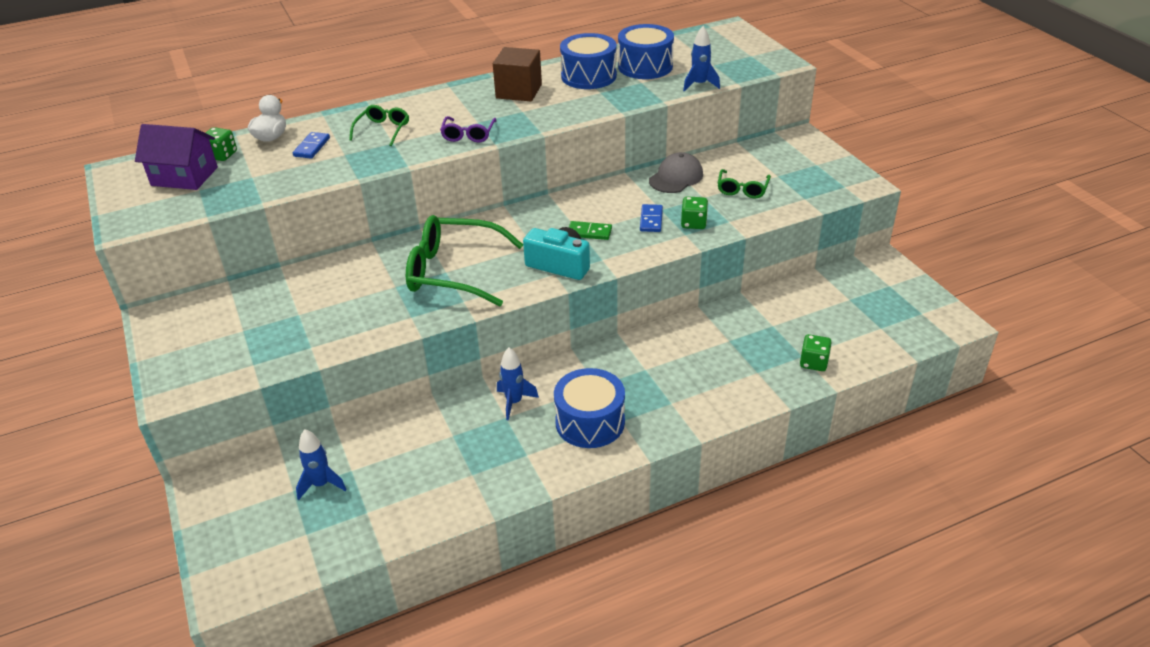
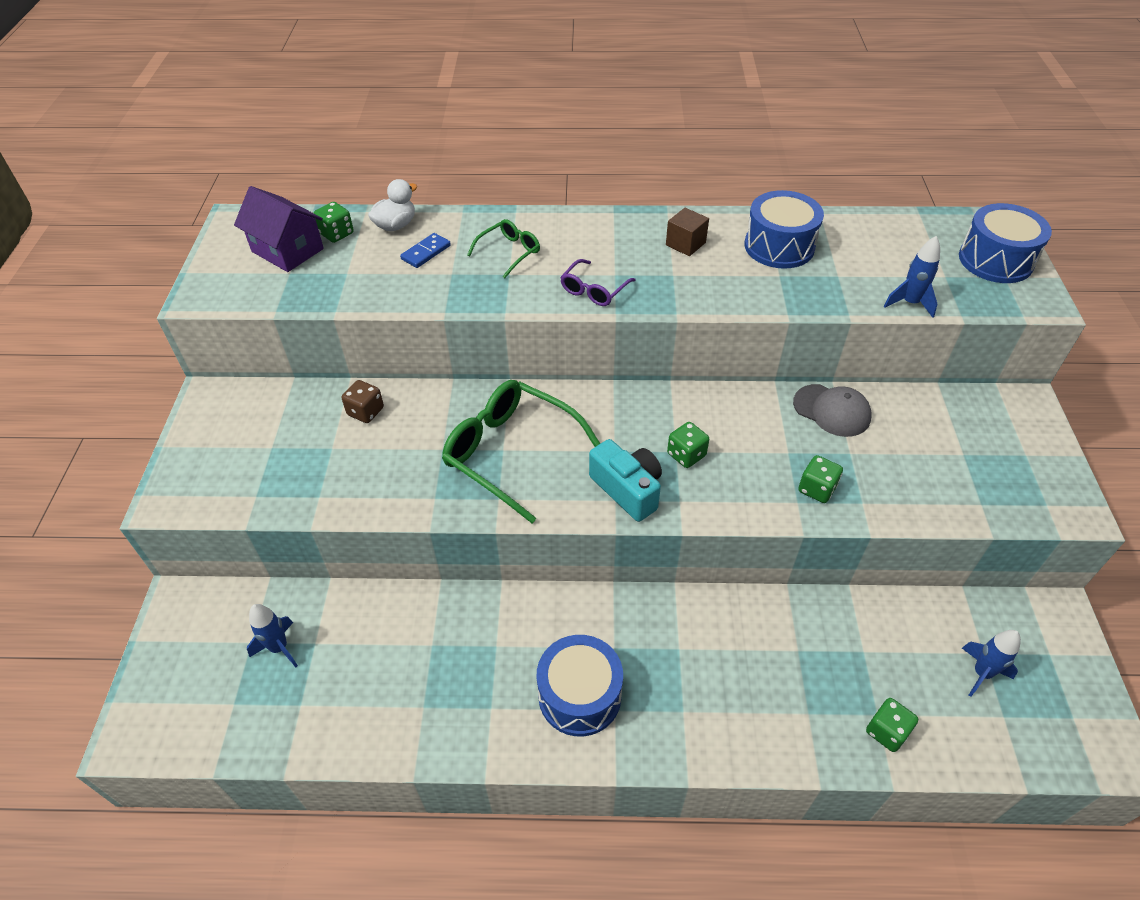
camera: 25 degrees right, 10 degrees up
brown cube [493,47,542,101] -> brown cube [666,208,709,256], size x0.64
blue rocket [497,348,539,420] -> blue rocket moved to [962,630,1021,697]
green domino [569,221,612,240] -> green dice [667,422,709,468]
blue drum [618,24,674,79] -> blue drum moved to [959,203,1052,283]
blue domino [640,204,663,232] -> none
grey cap [649,152,703,193] -> grey cap turned 60 degrees clockwise [793,384,871,437]
green glasses [717,169,771,198] -> none
none -> brown dice [342,380,384,423]

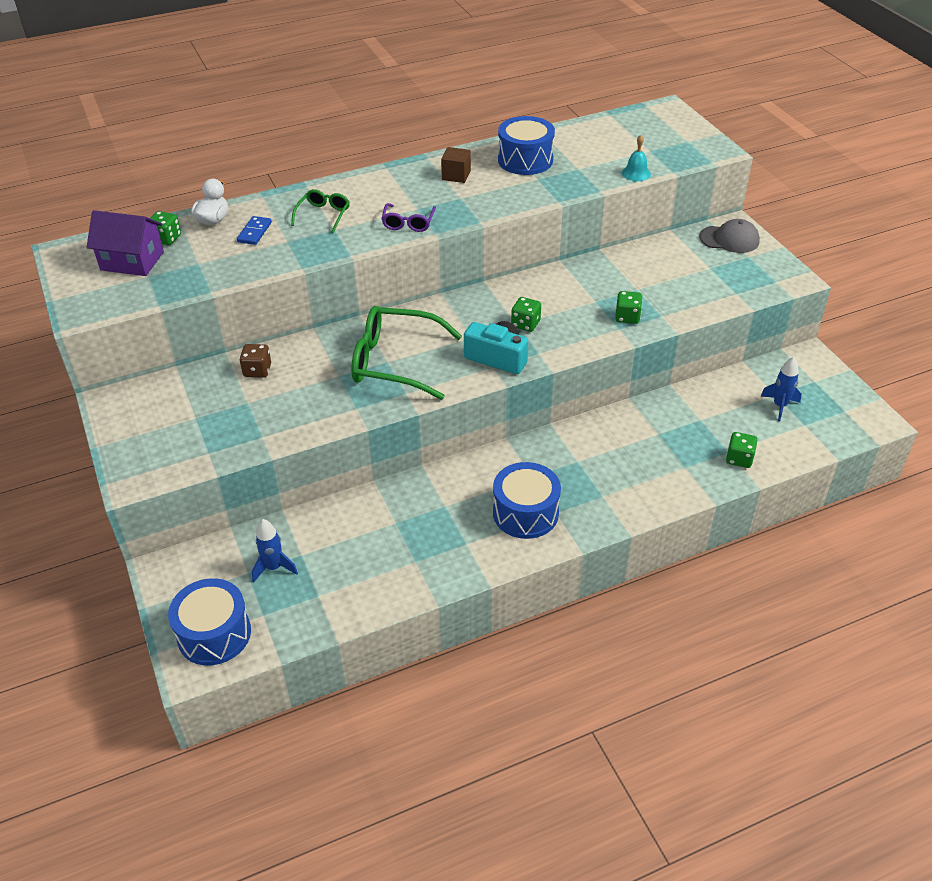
camera: 25 degrees left, 5 degrees down
grey cap [793,384,871,437] -> grey cap moved to [699,219,760,253]
blue rocket [884,236,940,318] -> turquoise bell [622,135,651,181]
blue drum [959,203,1052,283] -> blue drum moved to [168,578,251,665]

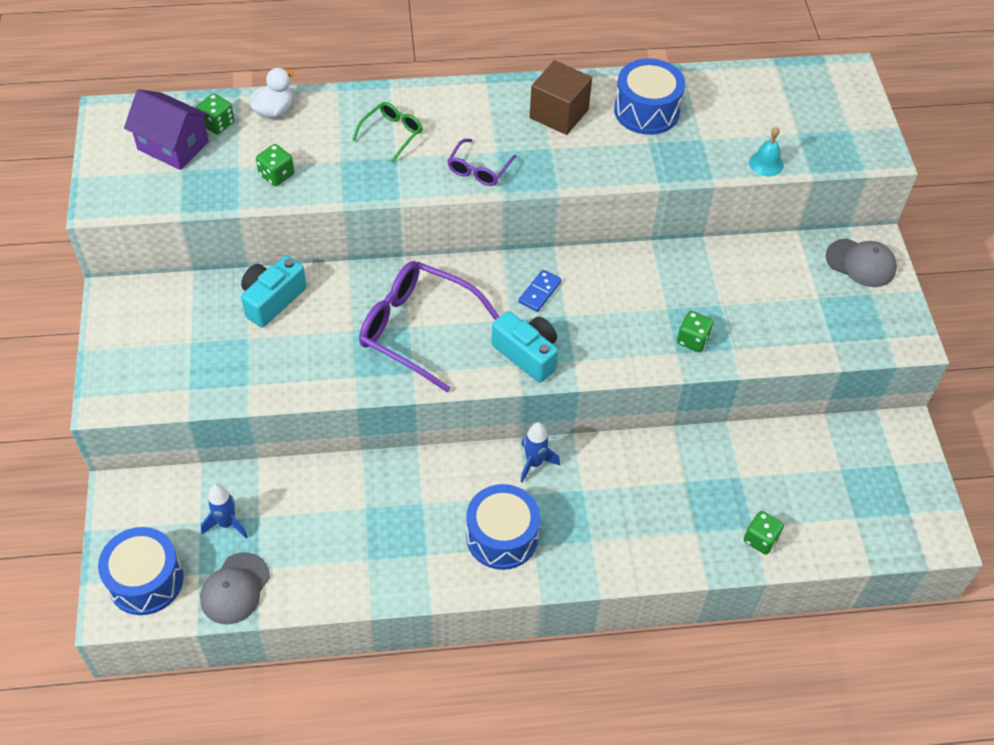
camera: 15 degrees right, 10 degrees up
blue domino [237,216,272,245] -> blue domino moved to [518,270,562,312]
brown dice [240,344,271,378] -> turquoise camera [241,256,307,328]
green glasses [351,306,462,400] -> purple glasses [359,261,500,392]
brown cube [441,147,471,183] -> brown cube [530,60,592,135], size x1.57
green dice [511,297,541,332] -> green dice moved to [256,144,294,186]
blue rocket [760,357,801,421] -> blue rocket moved to [520,422,560,483]
none -> grey cap [200,552,270,624]

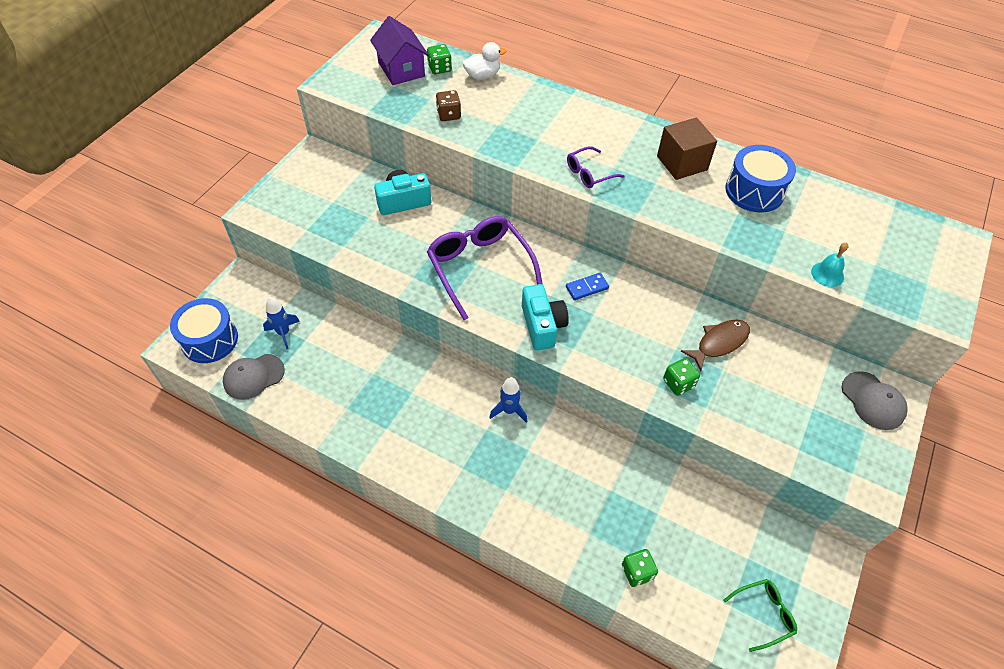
camera: 35 degrees right, 0 degrees up
green dice [256,144,294,186] -> brown dice [436,90,461,121]
green glasses [352,102,423,163] -> green glasses moved to [723,579,797,652]
blue drum [466,484,540,570] -> none
none -> brown fish [681,320,750,371]

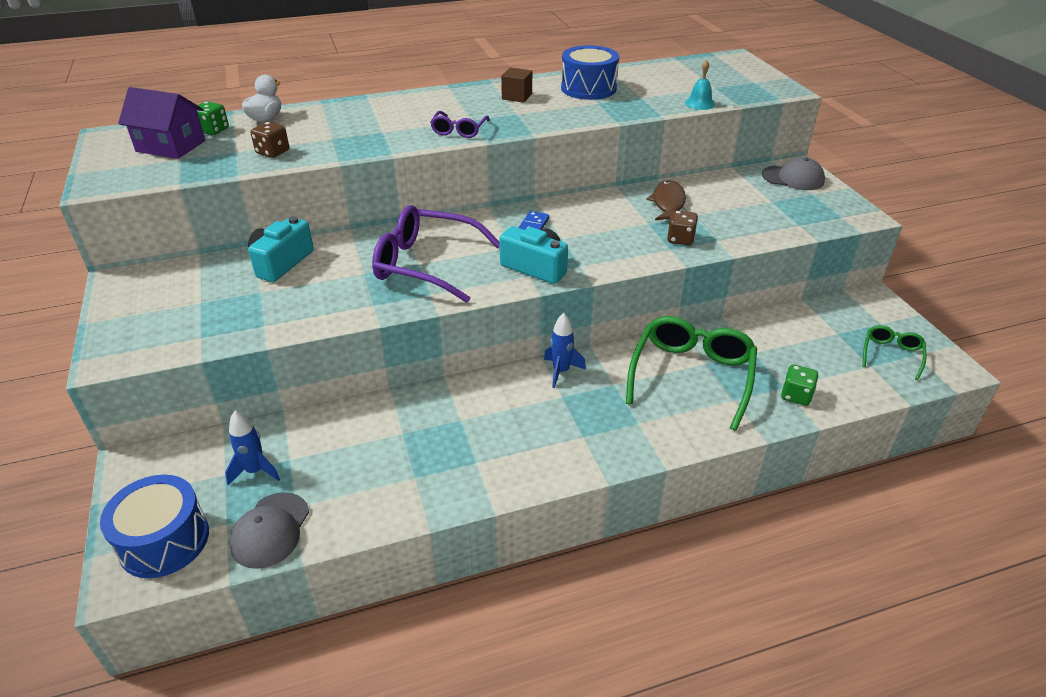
camera: 45 degrees left, 15 degrees down
brown cube [657,118,717,180] -> brown cube [501,67,532,103], size x0.64
green dice [663,358,700,396] -> brown dice [667,210,698,245]
none -> green glasses [626,316,757,431]

